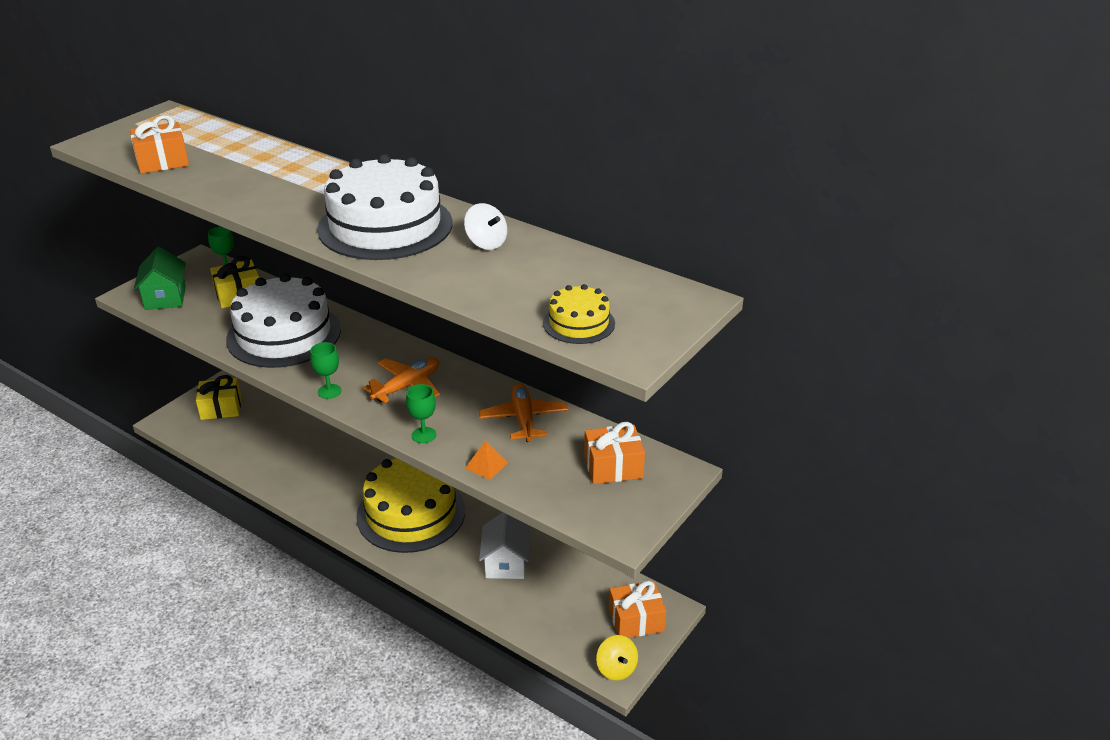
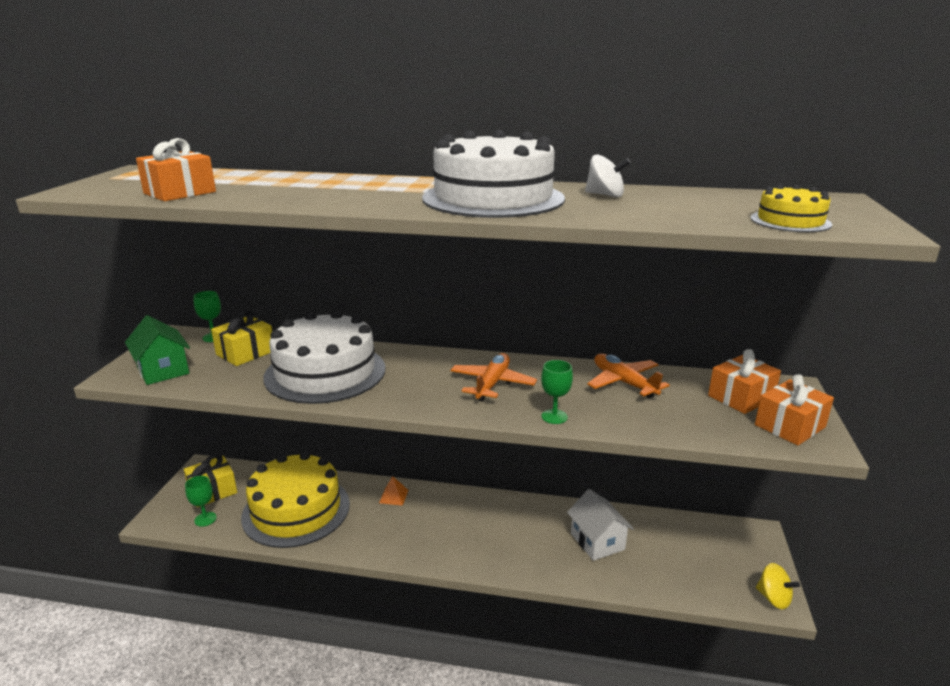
camera: 25 degrees left, 10 degrees down
green goblet [310,342,341,399] -> green goblet moved to [185,476,217,527]
yellow cake [356,458,465,553] -> yellow cake moved to [241,452,350,548]
orange pyramid [465,440,508,480] -> orange pyramid moved to [379,476,409,506]
orange gift [609,581,666,638] -> orange gift moved to [755,374,834,445]

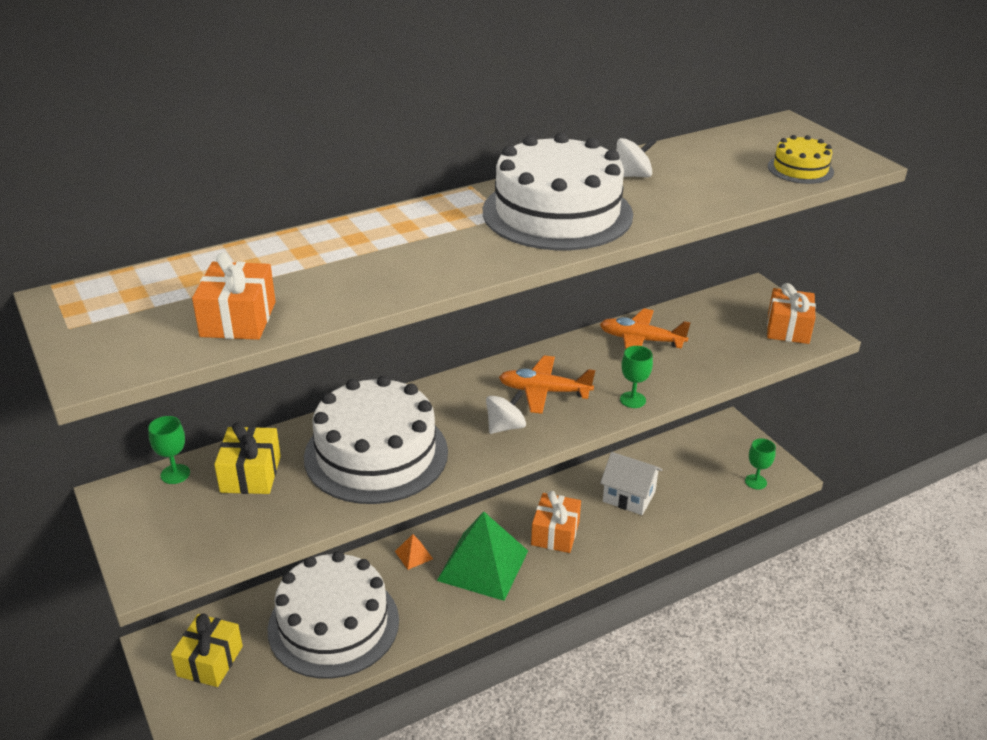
camera: 40 degrees left, 10 degrees up
green house [125,315,190,385] -> none
green goblet [185,476,217,527] -> green goblet moved to [745,438,776,490]
yellow cake [241,452,350,548] -> white cake [268,551,399,679]
orange plane [450,353,537,401] -> orange plane turned 60 degrees counterclockwise [499,355,595,414]
orange gift [708,349,781,414] -> orange gift moved to [531,491,581,553]
yellow spinning top [756,563,800,609] -> none
none -> green pyramid [437,511,528,601]
none -> white spinning top [486,390,526,434]

